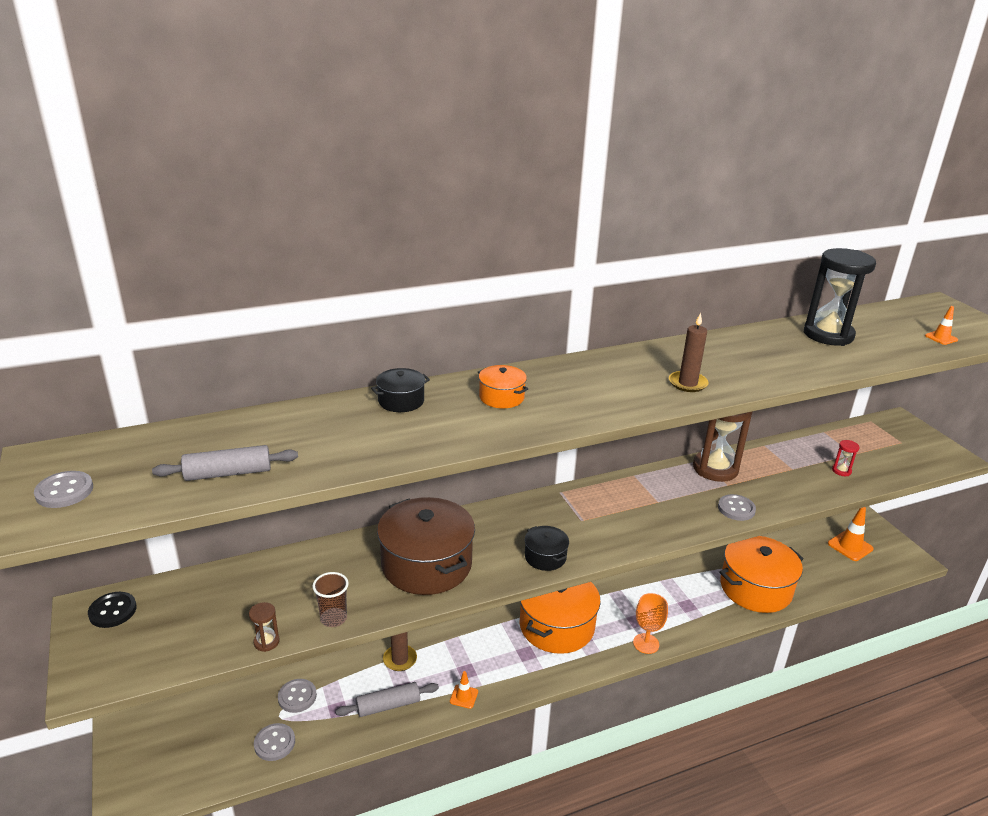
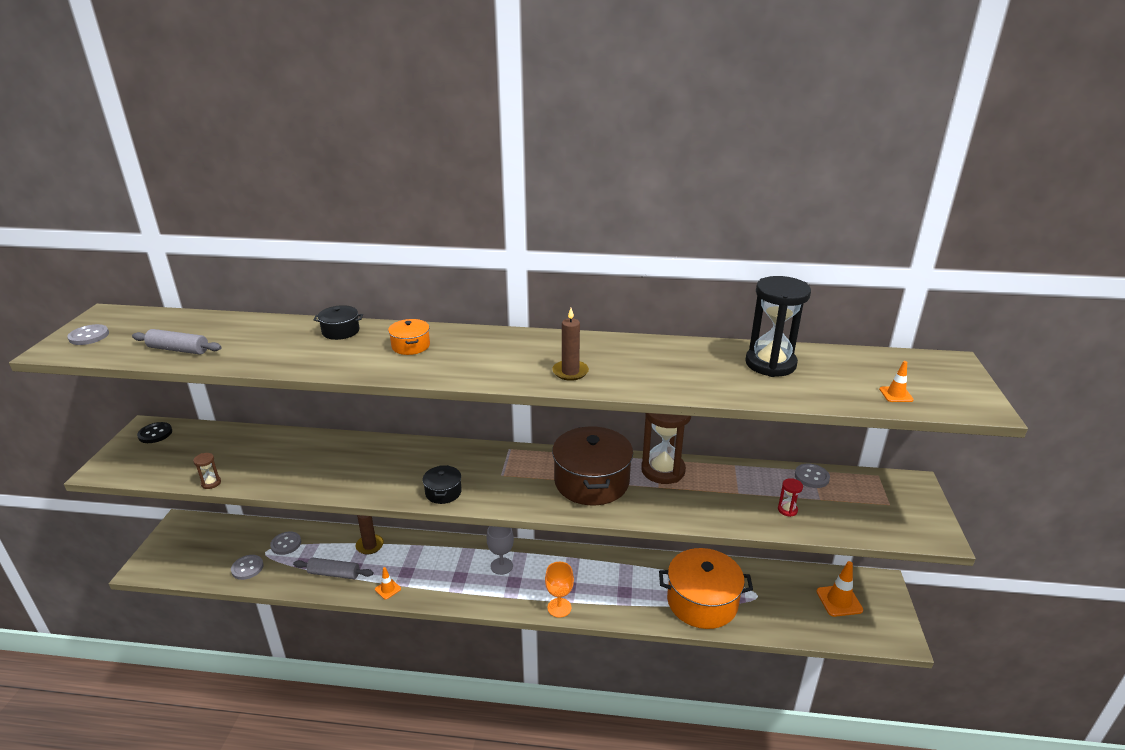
camera: 30 degrees right, 0 degrees up
brown cup [312,572,349,627] -> none
brown pot [377,497,475,595] -> brown pot moved to [552,426,633,505]
orange pot [520,582,601,654] -> grey goblet [487,526,514,575]
grey button [718,494,756,521] -> grey button moved to [795,464,830,488]

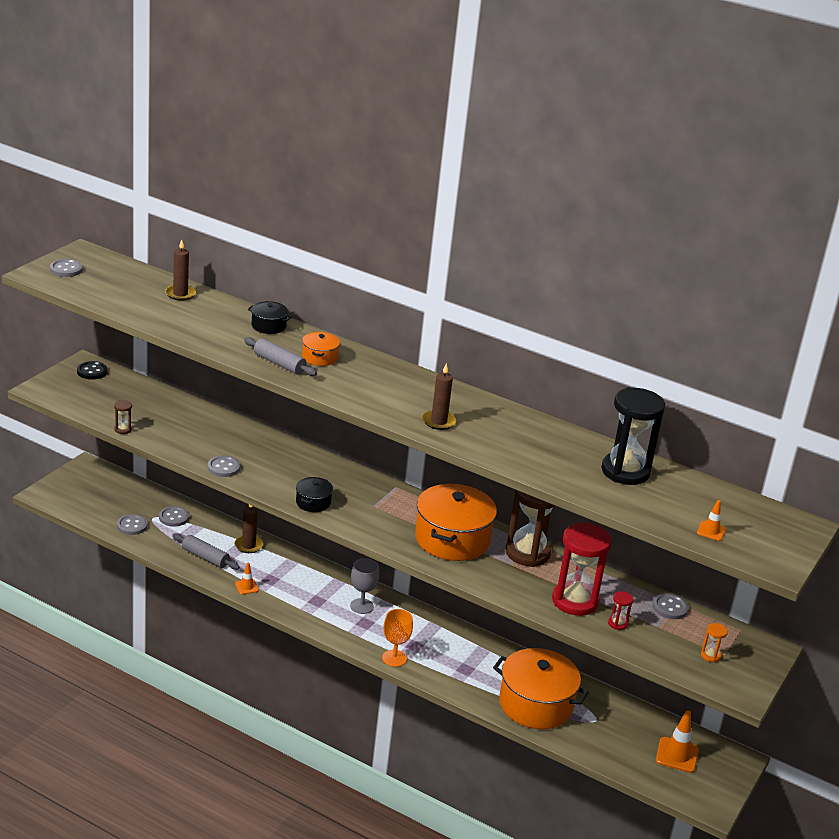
camera: 20 degrees right, 0 degrees up
grey rolling pin [132,329,222,355] -> grey rolling pin moved to [244,337,317,376]
brown pot [552,426,633,505] -> orange pot [415,484,497,561]
none -> brown candle [165,239,196,301]
none -> grey button [208,456,240,477]
none -> red hourglass [552,522,612,616]
none -> orange hourglass [701,623,728,663]

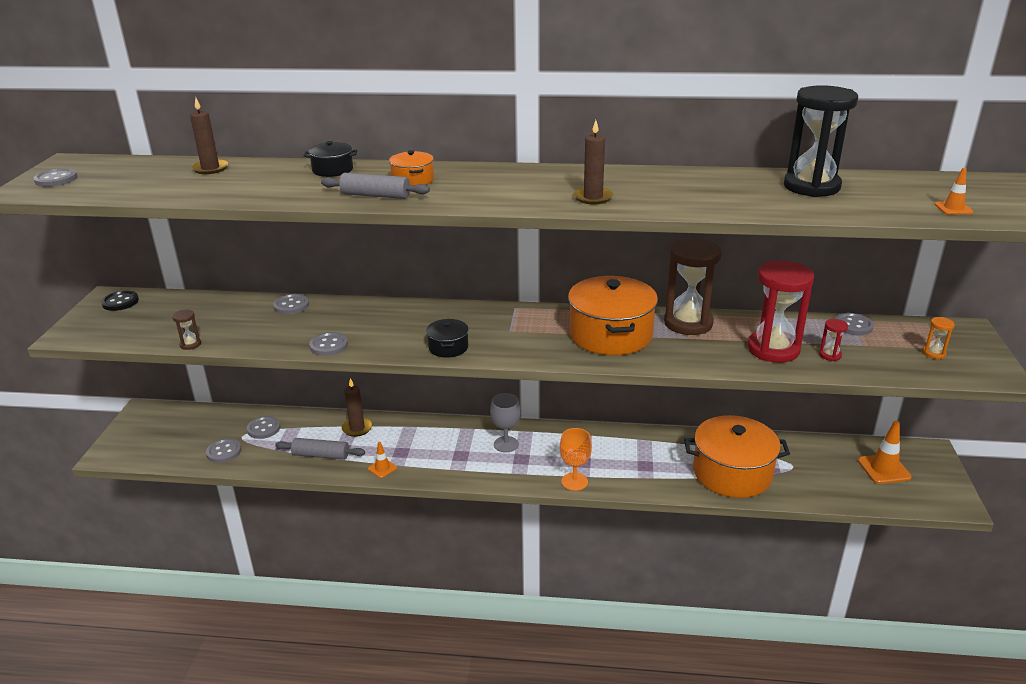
camera: 20 degrees left, 0 degrees up
none -> grey button [273,294,309,314]

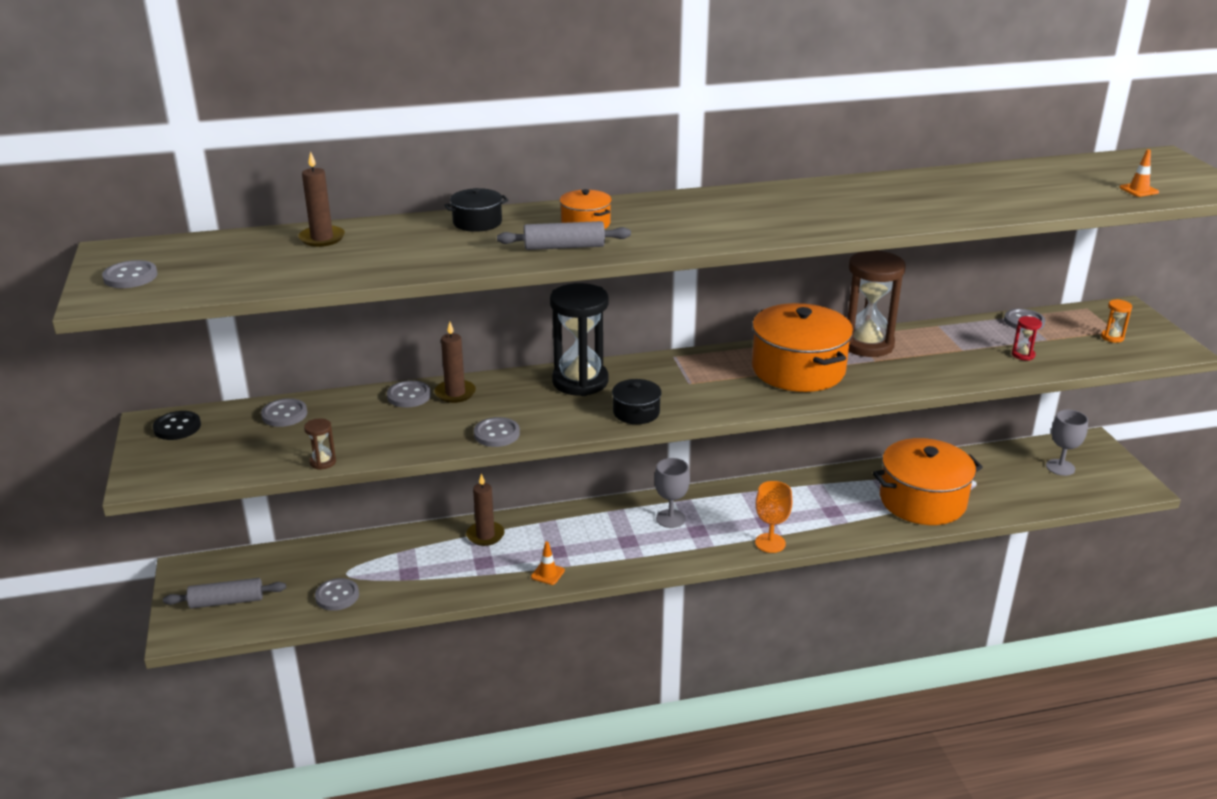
camera: 20 degrees left, 0 degrees up
grey button [247,416,280,439] -> grey button moved to [261,398,307,427]
grey rolling pin [275,438,365,460] -> grey rolling pin moved to [163,578,286,609]
brown candle [573,120,613,205] -> brown candle moved to [434,322,476,403]
red hourglass [748,260,814,363] -> none
black hourglass [784,85,858,197] -> black hourglass moved to [550,283,608,396]
orange traffic cone [858,421,912,484] -> grey goblet [1046,410,1088,476]

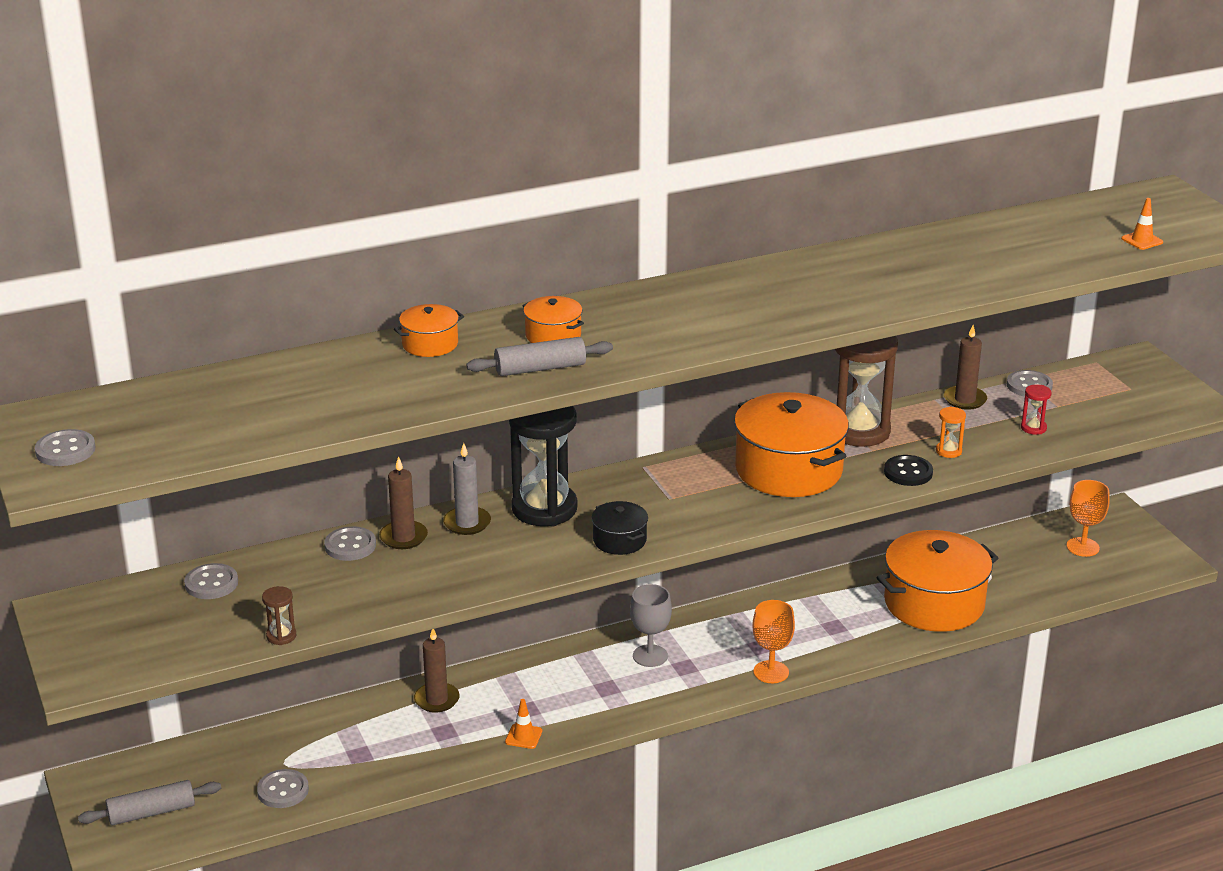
camera: 10 degrees left, 0 degrees up
black button [153,411,201,440] -> black button moved to [884,455,933,486]
brown candle [298,151,345,247] -> brown candle moved to [944,325,987,410]
black pot [444,188,508,232] -> orange pot [394,304,464,357]
grey button [474,417,520,447] -> none
grey goblet [1046,410,1088,476] -> orange goblet [1066,480,1110,557]
orange hourglass [1101,299,1132,343] -> orange hourglass moved to [936,406,966,458]
none -> grey candle [443,443,491,535]

